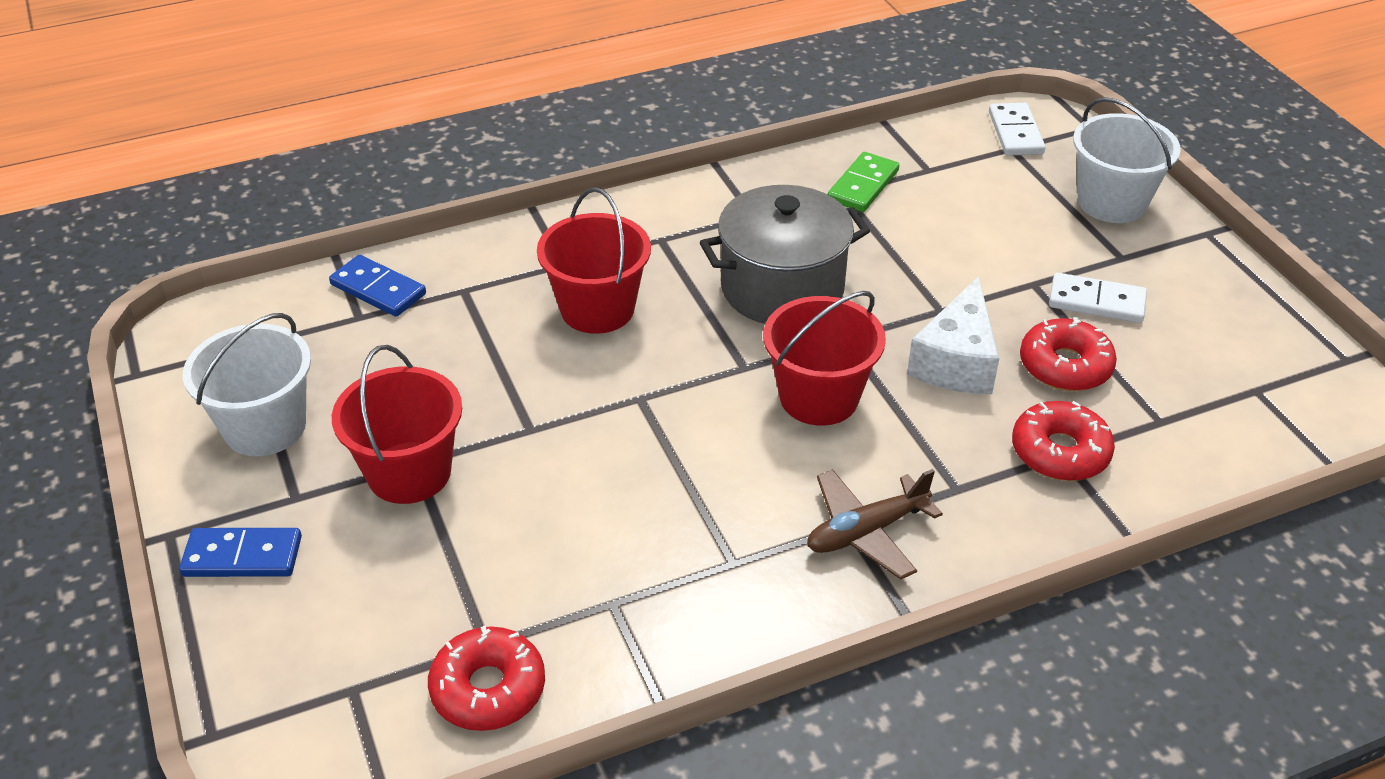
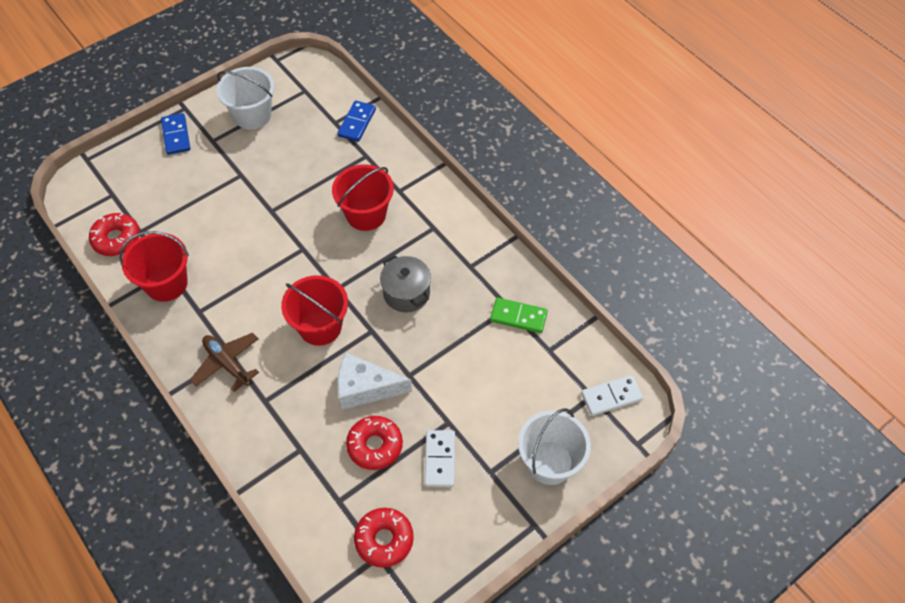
camera: 75 degrees right, 15 degrees up
red bucket [332,345,462,504] -> red bucket moved to [120,231,189,302]
grey pot [700,185,870,324] -> grey pot [380,255,431,313], size x0.66
red donut [1012,401,1115,481] -> red donut moved to [354,508,414,568]

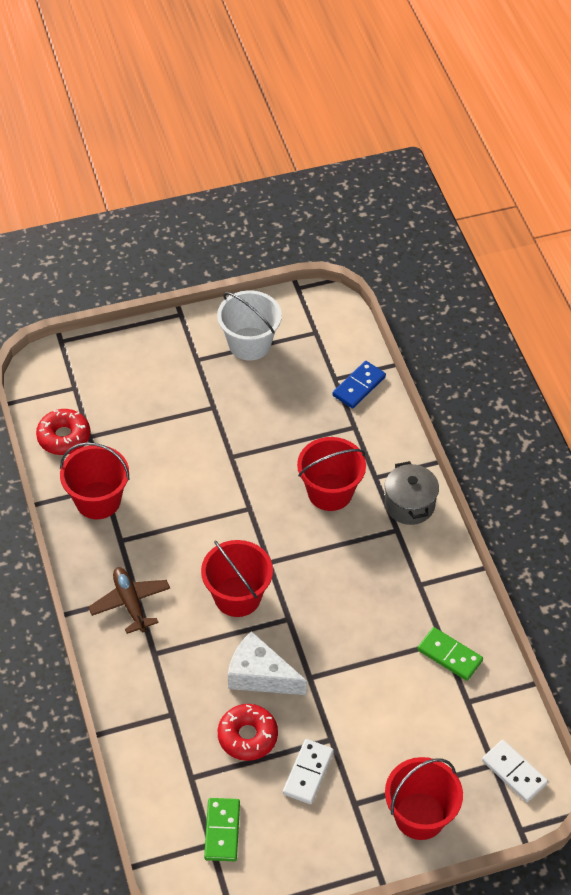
camera: 20 degrees right, 5 degrees down
blue domino [161,113,191,155] -> none
red donut [354,508,414,568] -> green domino [204,798,240,861]
grey pot [380,255,431,313] -> grey pot moved to [385,461,439,525]
white bucket [518,408,591,485] -> red bucket [385,757,463,840]
white domino [581,375,643,416] -> white domino turned 45 degrees clockwise [482,740,548,802]

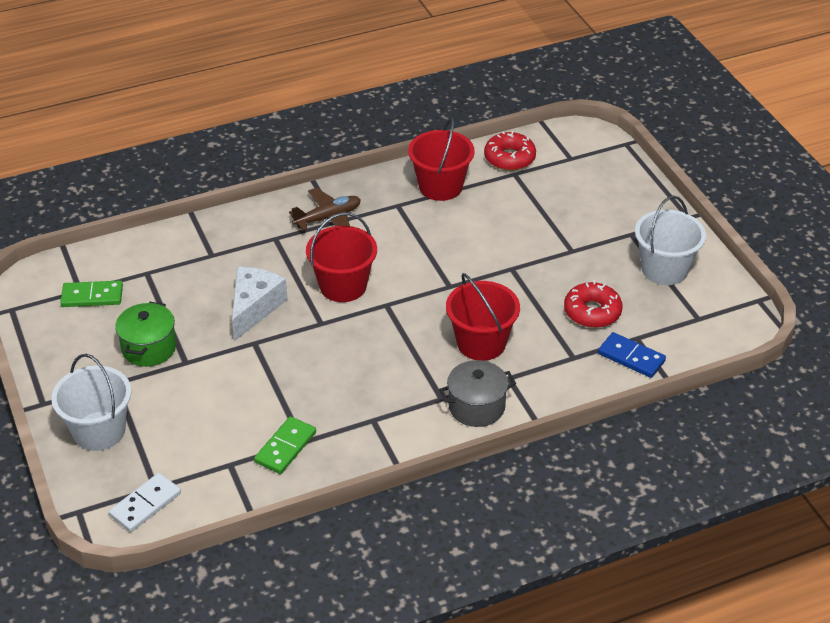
camera: 85 degrees right, 10 degrees down
red donut [218,704,278,761] -> red donut moved to [564,281,623,328]
white domino [283,739,334,804] -> green pot [115,302,176,367]
red bucket [385,757,463,840] -> white bucket [51,354,131,451]

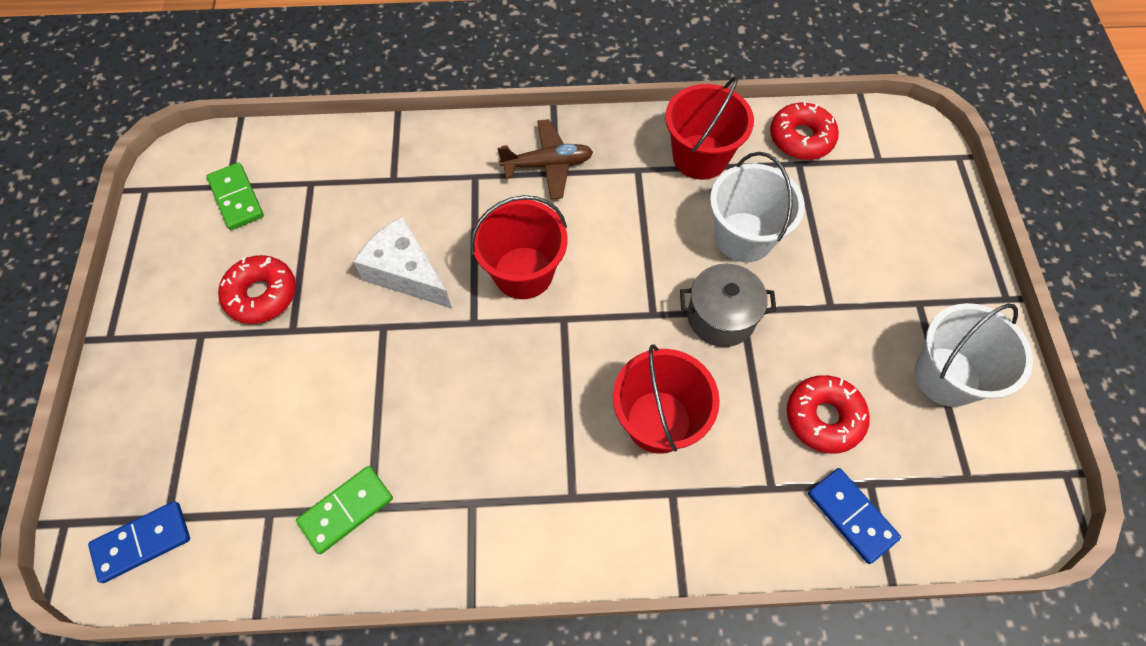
camera: 20 degrees right, 20 degrees up
white bucket [51,354,131,451] -> white bucket moved to [710,152,805,262]
green domino [60,281,123,307] -> green domino turned 45 degrees clockwise [207,162,264,230]
white domino [109,473,181,532] -> blue domino [88,501,190,583]
green pot [115,302,176,367] -> red donut [218,255,296,324]
white cheese [232,267,288,341] -> white cheese turned 90 degrees counterclockwise [353,216,452,308]
grey pot [439,360,516,427] -> grey pot moved to [680,264,777,347]

